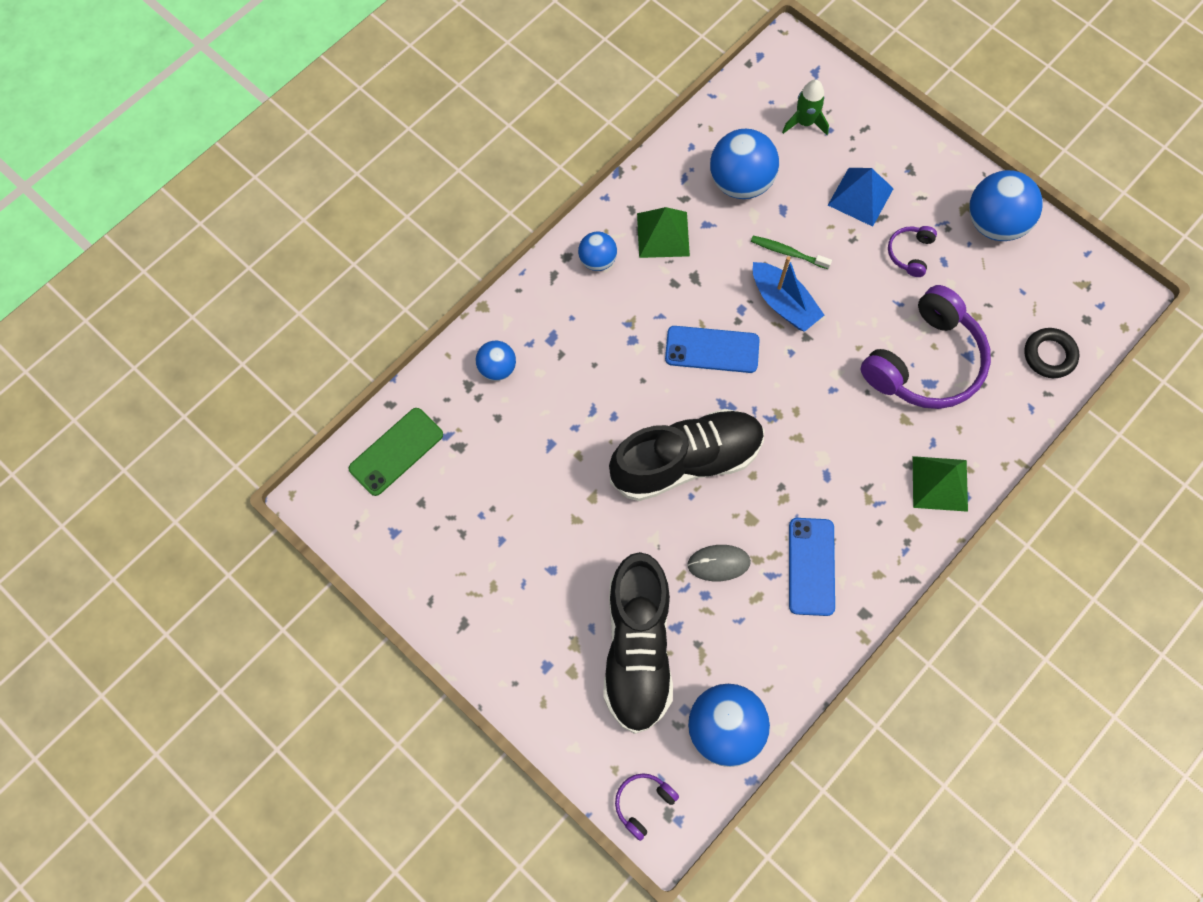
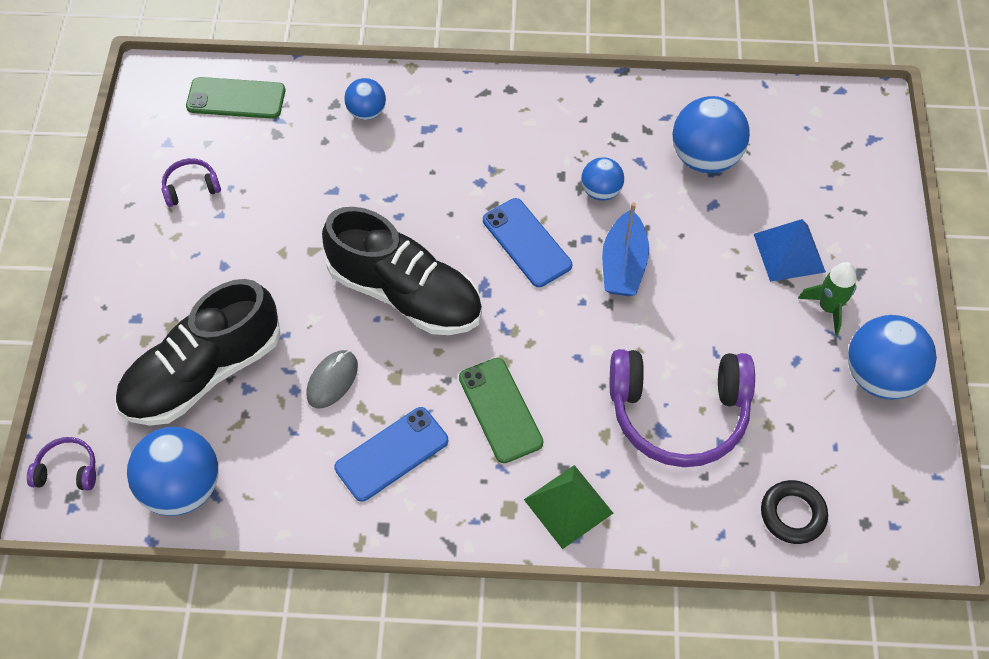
camera: 50 degrees right, 10 degrees down
blue ball [578,232,617,271] -> blue ball moved to [581,157,624,201]
green pyramid [637,207,690,258] -> none
grey mouse [687,545,751,581] -> grey mouse turned 75 degrees clockwise [306,350,358,409]
green toothbrush [751,236,832,269] -> none
green rocket [782,79,829,135] -> green rocket moved to [798,262,857,335]
purple headphones [888,226,937,277] -> purple headphones moved to [162,158,221,207]
none -> green phone [459,358,544,463]

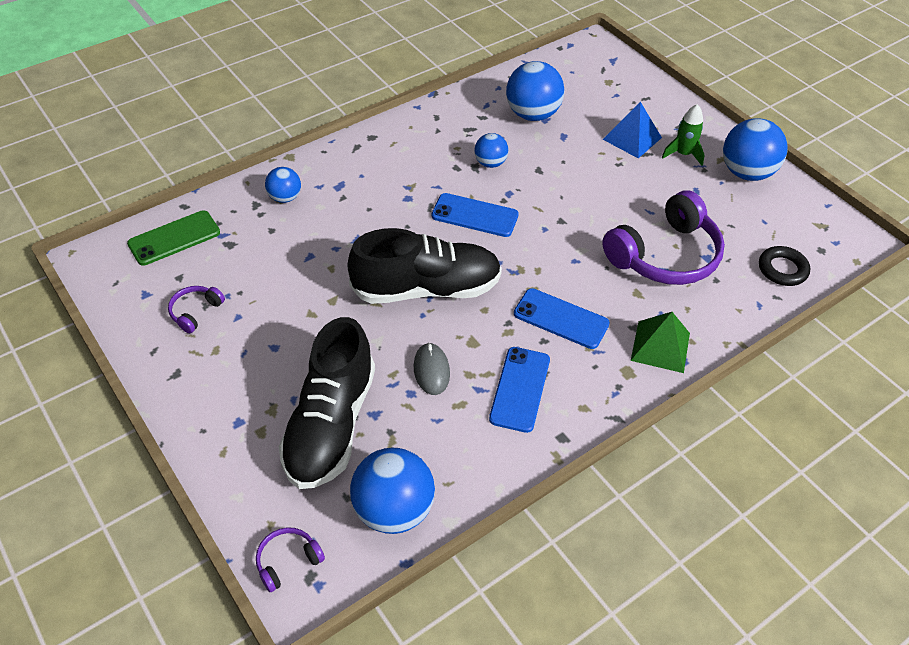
camera: 40 degrees left, 10 degrees down
green phone [459,358,544,463] -> blue phone [514,288,610,349]
blue boat [602,202,649,296] -> none

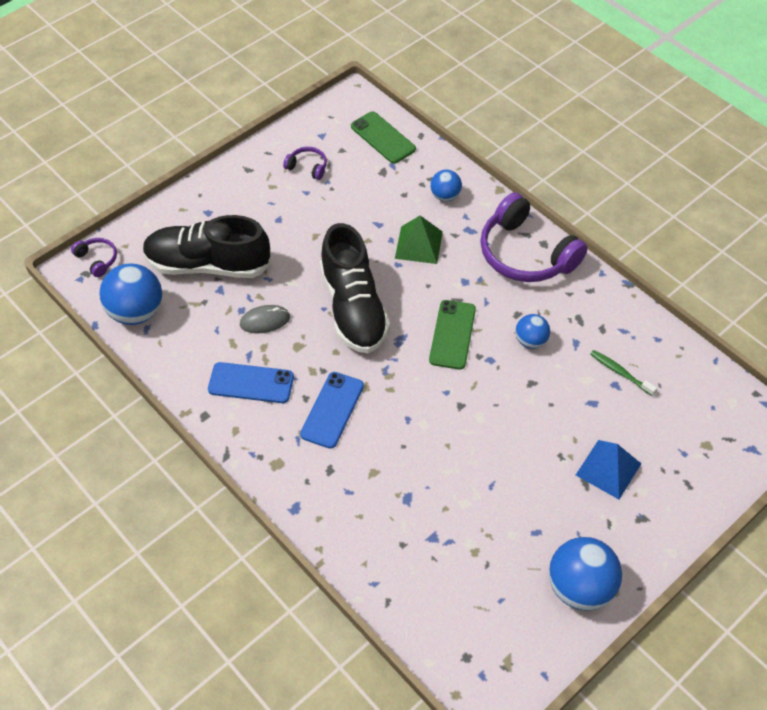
camera: 85 degrees right, 5 degrees up
blue phone [432,193,519,237] -> green phone [429,300,476,369]
blue ball [506,61,565,121] -> green toothbrush [590,350,657,396]
purple headphones [602,190,725,285] -> purple headphones moved to [480,192,588,282]
green pyramid [631,312,690,373] -> green pyramid moved to [395,216,443,264]
green rocket [662,104,705,166] -> none
black ring [759,246,810,286] -> none

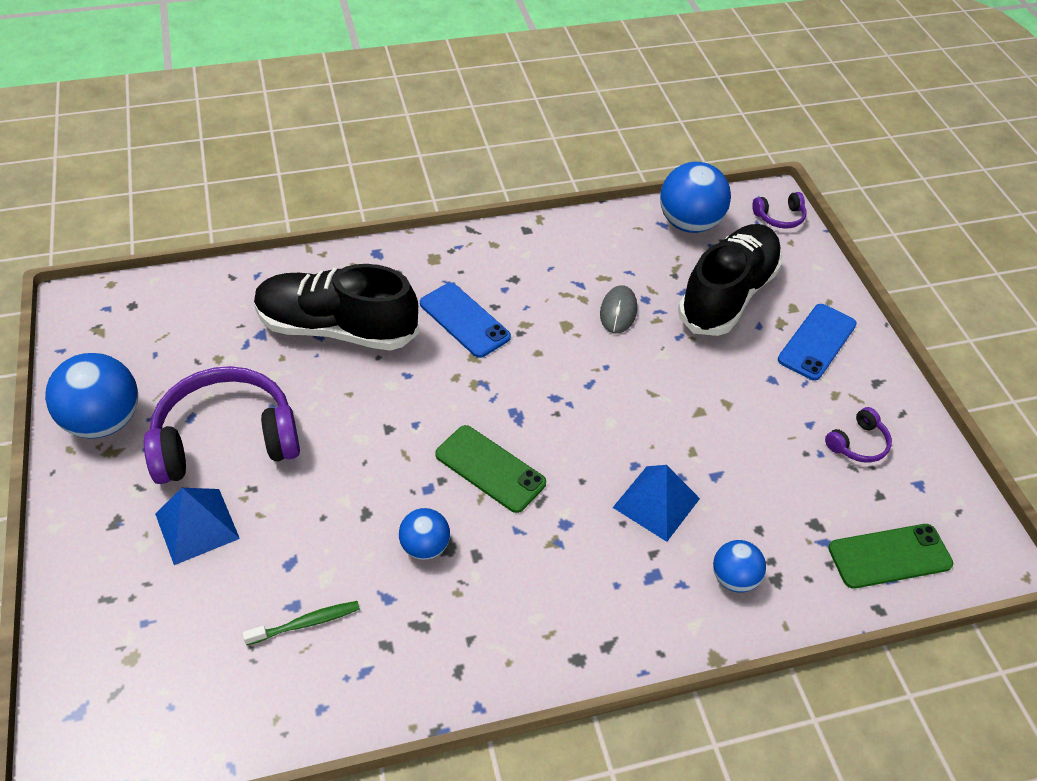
camera: 115 degrees right, 5 degrees down
blue phone [208,362,294,403] -> blue phone moved to [778,304,857,381]
black shoe [320,223,390,353] -> black shoe moved to [254,264,419,351]
green pyramid [395,216,443,264] -> blue pyramid [613,465,700,542]
purple headphones [480,192,588,282] -> purple headphones moved to [144,366,300,484]

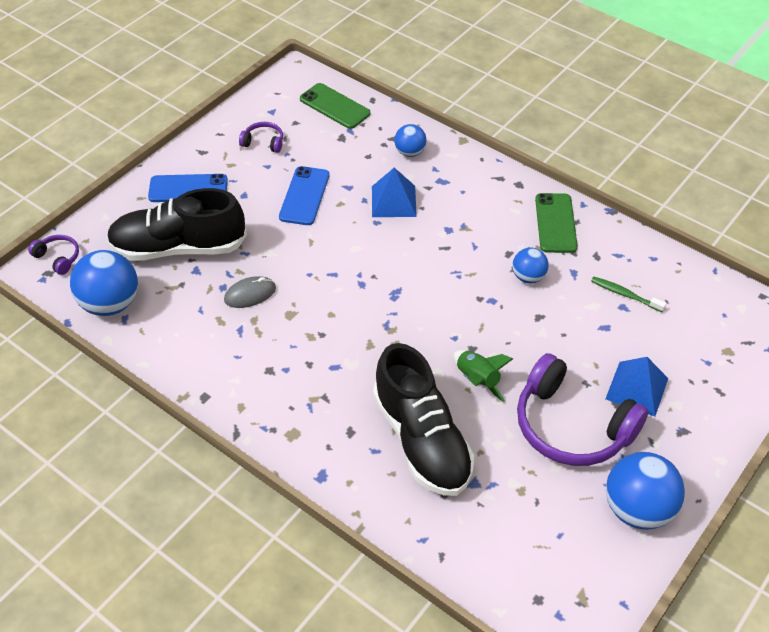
camera: 125 degrees left, 0 degrees up
blue phone [420,283,511,358] -> blue phone moved to [279,166,330,225]
green phone [435,425,546,513] -> green phone moved to [535,193,578,253]
none -> green rocket [454,350,513,402]

